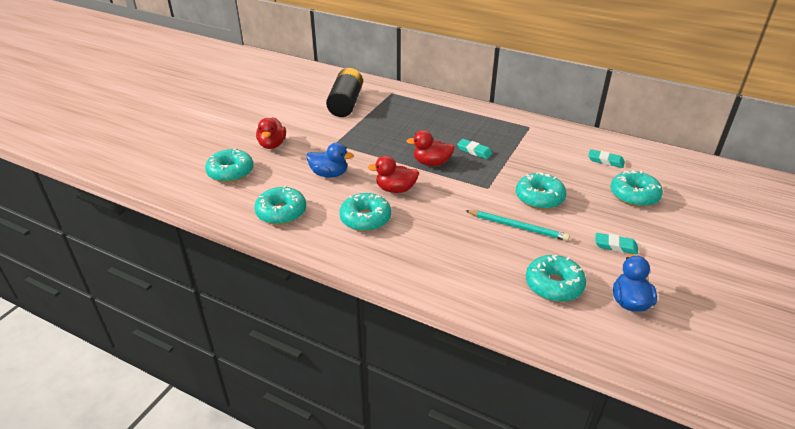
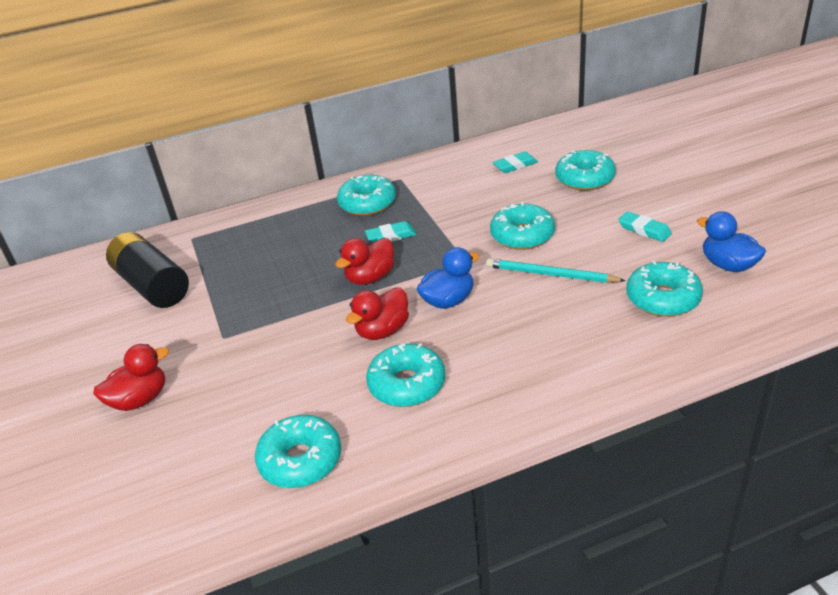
camera: 45 degrees left, 0 degrees up
turquoise donut [205,148,253,182] -> turquoise donut moved to [337,175,396,216]
red duck [256,117,286,149] -> red duck turned 75 degrees counterclockwise [93,344,169,411]
blue duck [307,143,354,178] -> blue duck moved to [417,247,479,309]
turquoise pencil [465,210,570,241] -> turquoise pencil turned 135 degrees counterclockwise [486,258,626,283]
turquoise eraser [595,233,638,255] -> turquoise eraser turned 75 degrees clockwise [618,211,672,242]

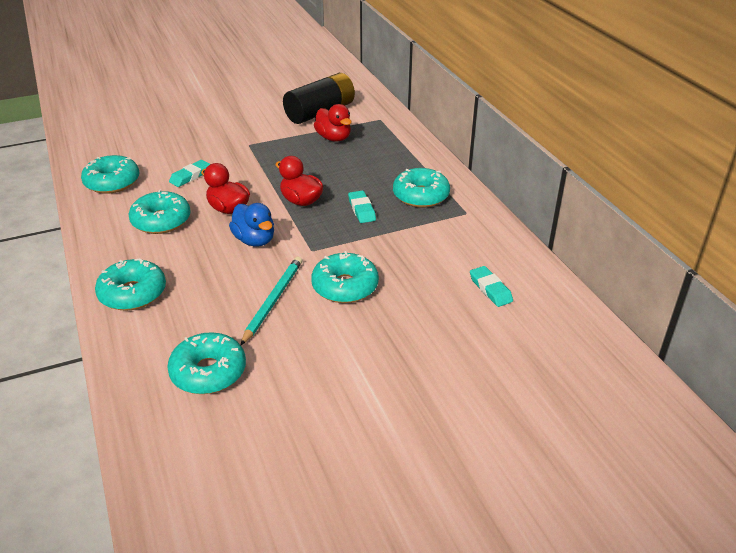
camera: 85 degrees right, 0 degrees up
red duck [93,344,169,411] -> red duck moved to [314,104,352,142]
turquoise donut [555,150,616,191] -> turquoise donut moved to [95,258,166,311]
turquoise eraser [618,211,672,242] -> turquoise eraser moved to [169,160,210,187]
blue duck [697,211,766,272] -> none

